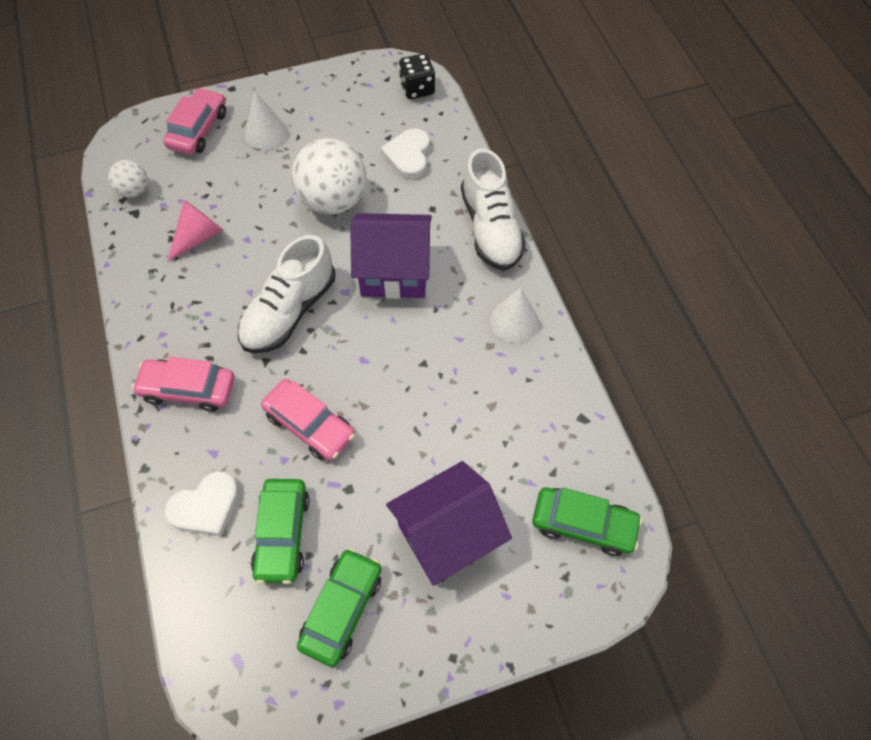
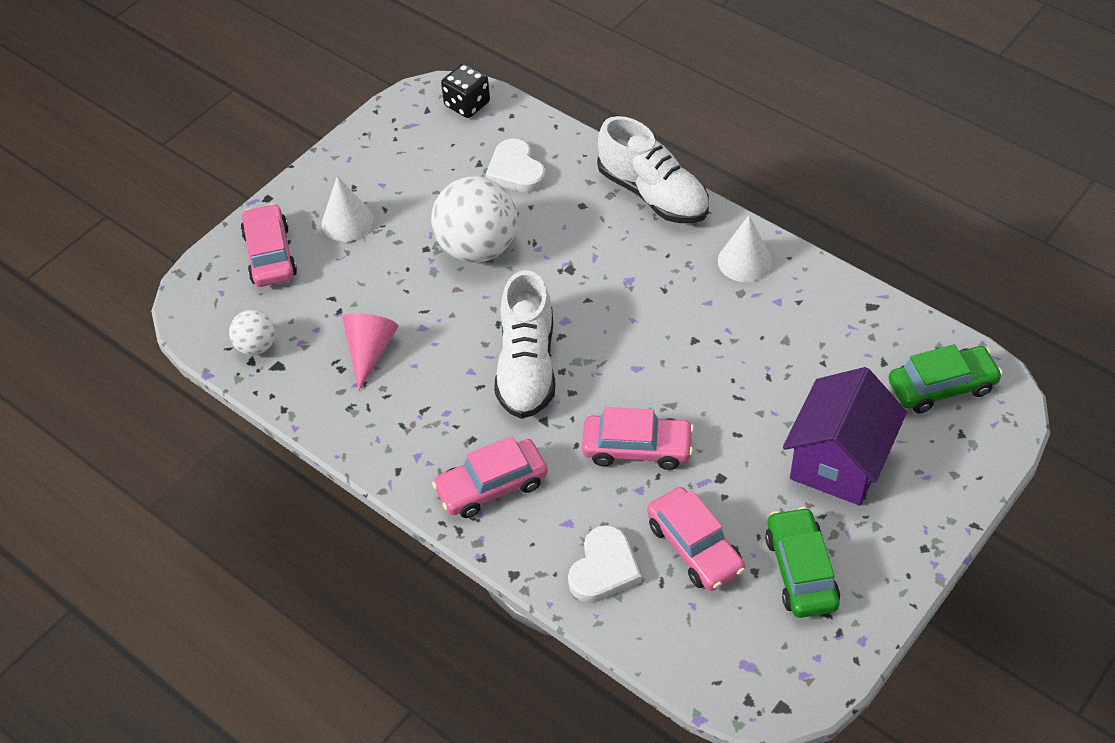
camera: 30 degrees left, 10 degrees down
green car [251,479,310,584] -> pink car [647,487,745,591]
purple house [350,213,432,299] -> none

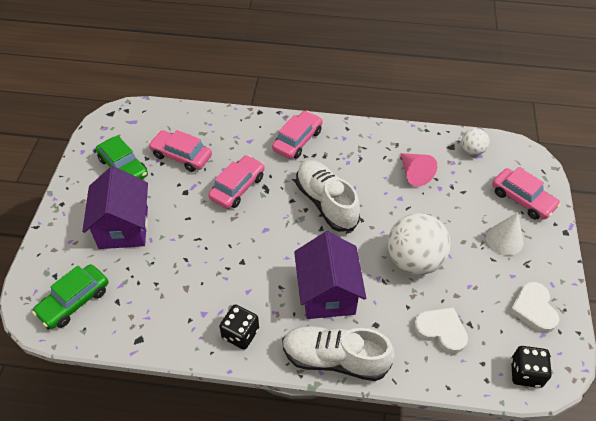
camera: 145 degrees right, 0 degrees up
white heart [568,525,641,603] -> white heart moved to [510,282,559,333]
pink car [582,407,694,470] -> pink car turned 150 degrees clockwise [208,155,265,209]
white cone [718,215,772,282] -> black dice [219,304,259,350]
none -> purple house [294,231,366,319]

